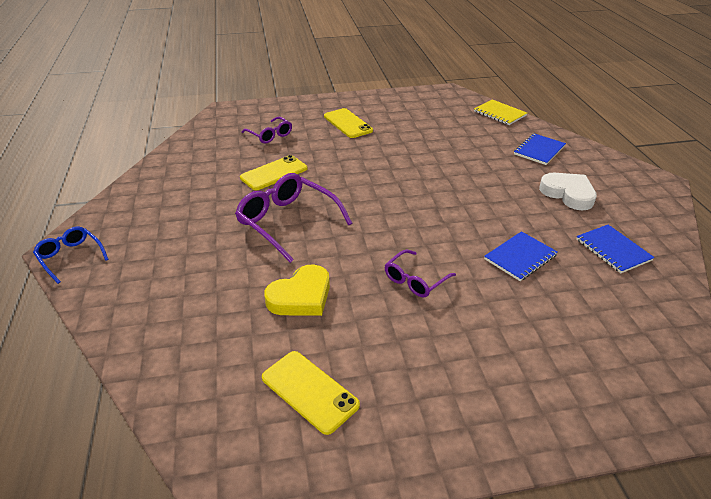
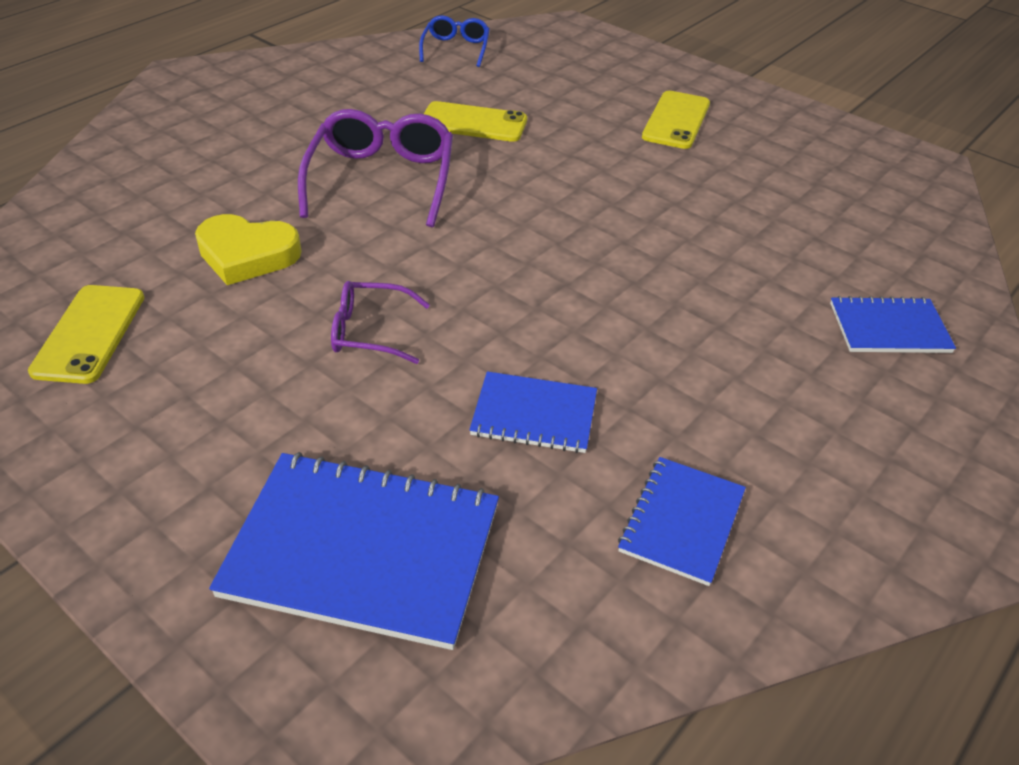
camera: 50 degrees right, 5 degrees up
blue glasses [33,226,109,284] -> blue glasses moved to [419,15,490,67]
purple glasses [242,117,292,143] -> none
yellow notebook [474,99,527,125] -> none
white heart [539,173,597,210] -> none
none -> blue notebook [209,452,499,650]

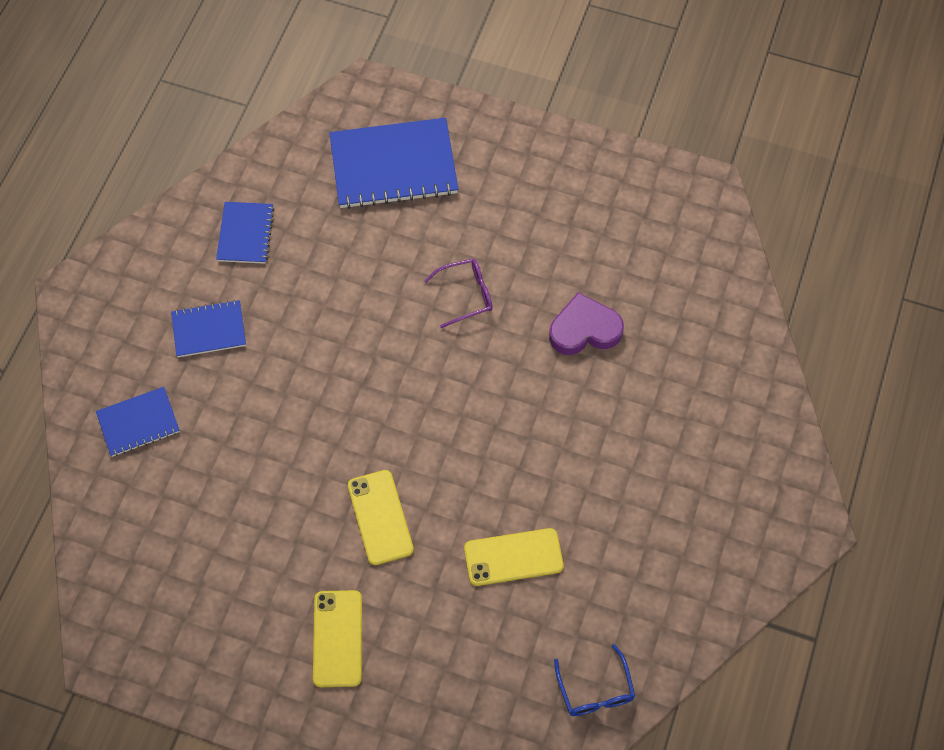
camera: 160 degrees right, 20 degrees up
yellow phone [28,285,144,384] -> yellow phone moved to [348,470,414,565]
yellow heart [195,214,302,285] -> purple heart [549,292,624,355]
purple glasses [298,109,453,227] -> none
blue notebook [469,371,597,453] -> blue notebook moved to [171,300,246,357]

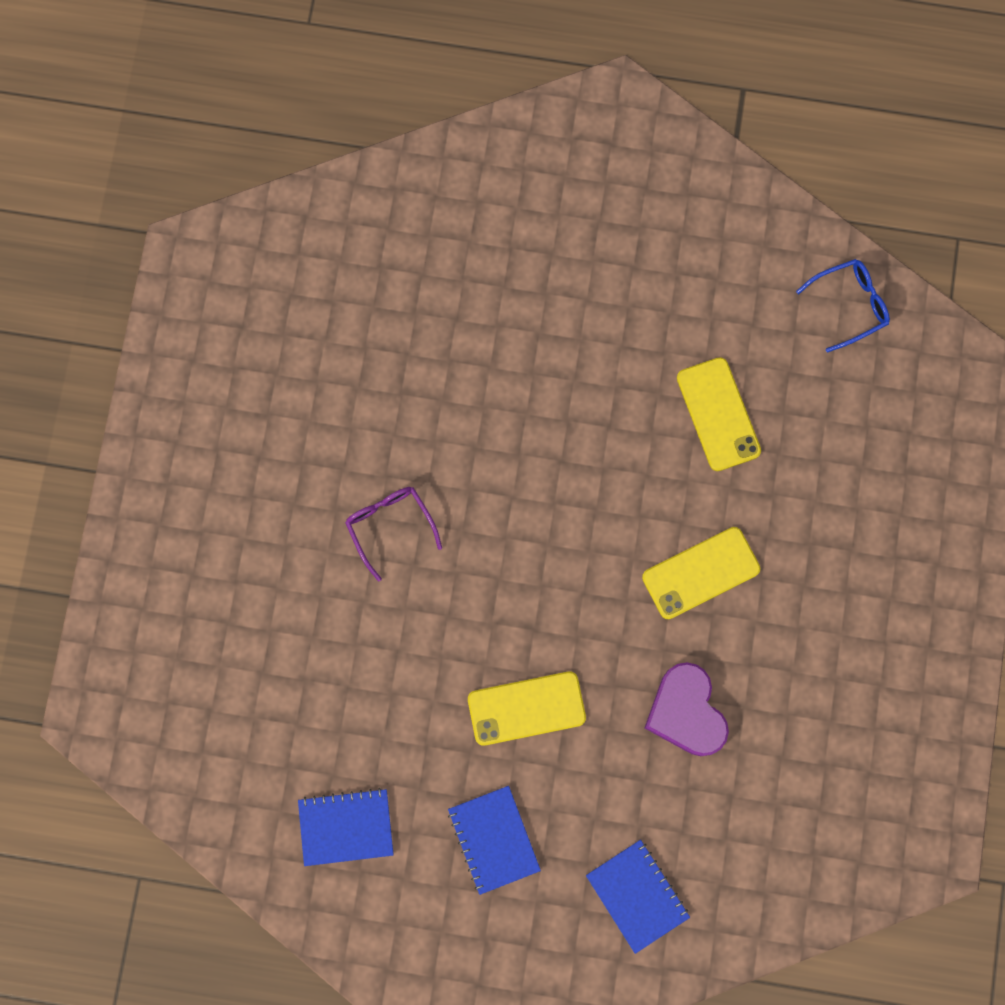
camera: 100 degrees left, 15 degrees up
yellow phone [313,590,362,687] -> yellow phone moved to [468,671,586,746]
blue notebook [329,118,458,209] -> none
purple heart [549,292,624,355] -> purple heart moved to [644,662,729,756]

